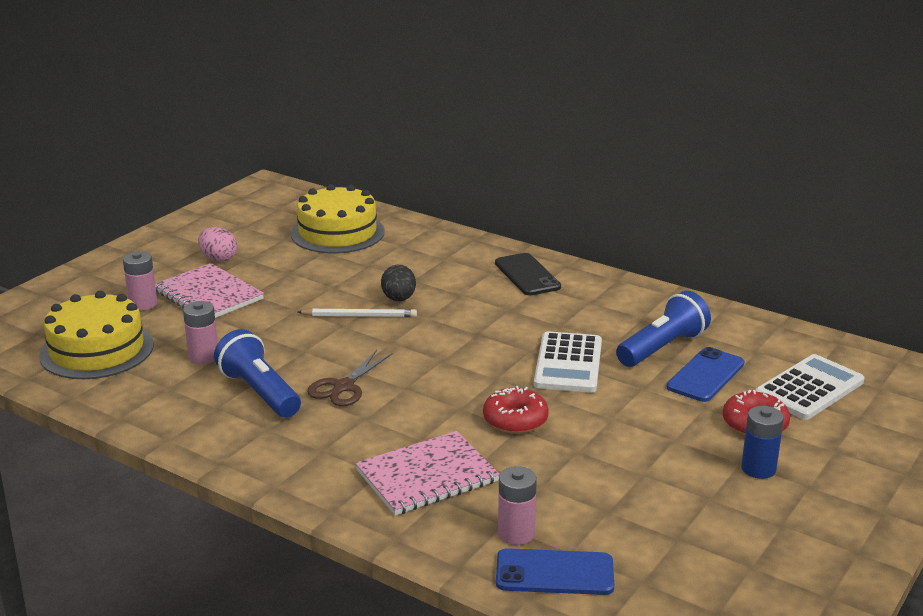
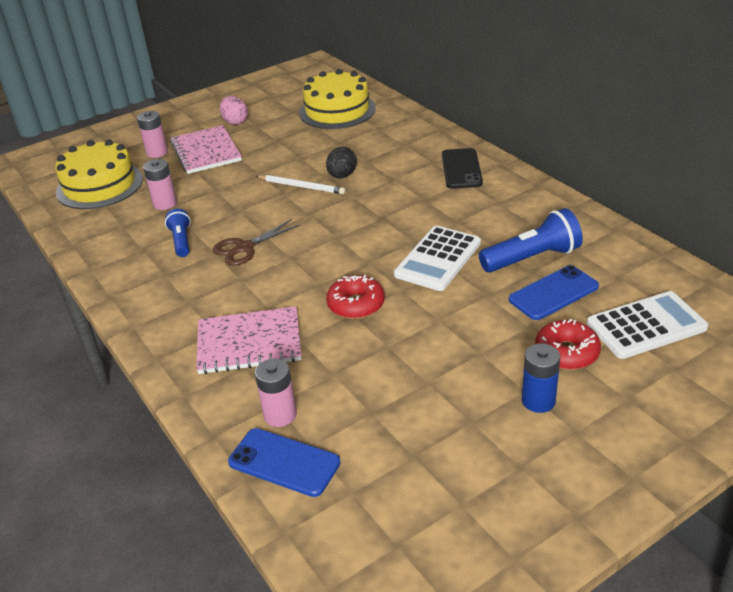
camera: 25 degrees right, 10 degrees up
blue flashlight [214,329,301,418] -> blue flashlight [165,209,191,257], size x0.61

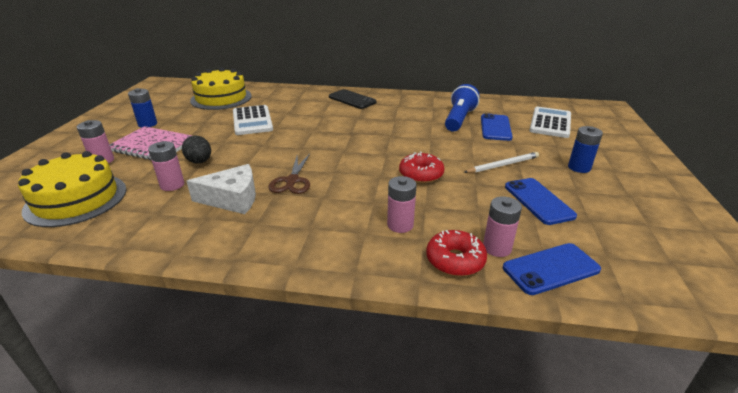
camera: 50 degrees left, 5 degrees down
blue flashlight [165,209,191,257] -> white cheese [186,164,256,214]
pink notebook [196,306,301,374] -> pink battery [387,176,417,233]
pink egg [220,96,248,125] -> blue battery [128,88,157,128]
white pencil [256,175,346,194] -> white pencil moved to [464,152,539,173]
black egg [326,147,357,178] -> black egg moved to [182,135,211,164]
white calculator [394,226,481,291] -> white calculator moved to [233,105,273,135]
red donut [535,319,601,370] -> red donut moved to [426,230,487,276]
none -> blue phone [505,178,577,225]

